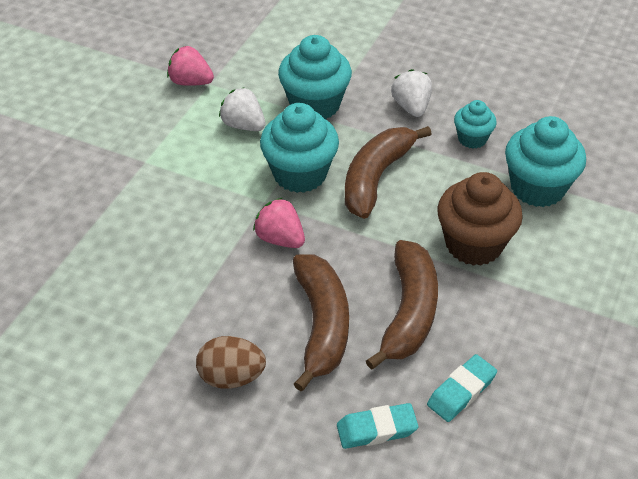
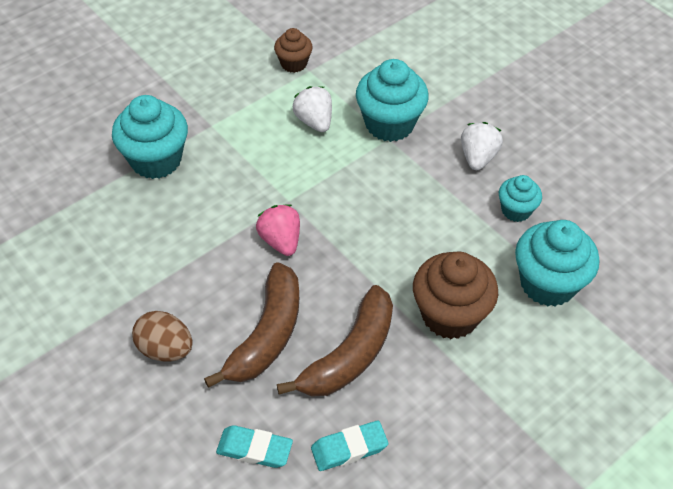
camera: 25 degrees right, 5 degrees up
pink strawberry [167,46,214,86] -> brown cupcake [274,28,313,73]
turquoise cupcake [260,103,339,193] -> turquoise cupcake moved to [112,95,188,179]
brown banana [345,126,432,219] -> none

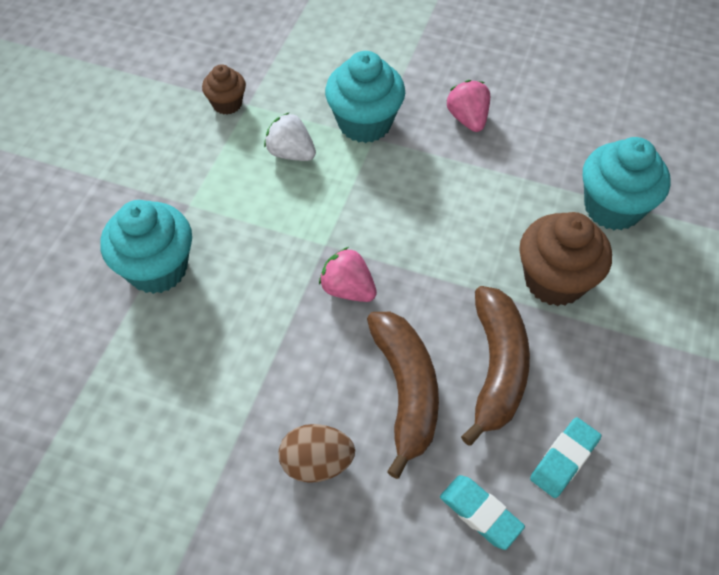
camera: 30 degrees left, 5 degrees up
turquoise eraser [216,425,293,468] -> turquoise eraser turned 60 degrees clockwise [440,475,525,550]
white strawberry [461,122,503,170] -> pink strawberry [447,80,490,132]
turquoise cupcake [499,175,542,222] -> none

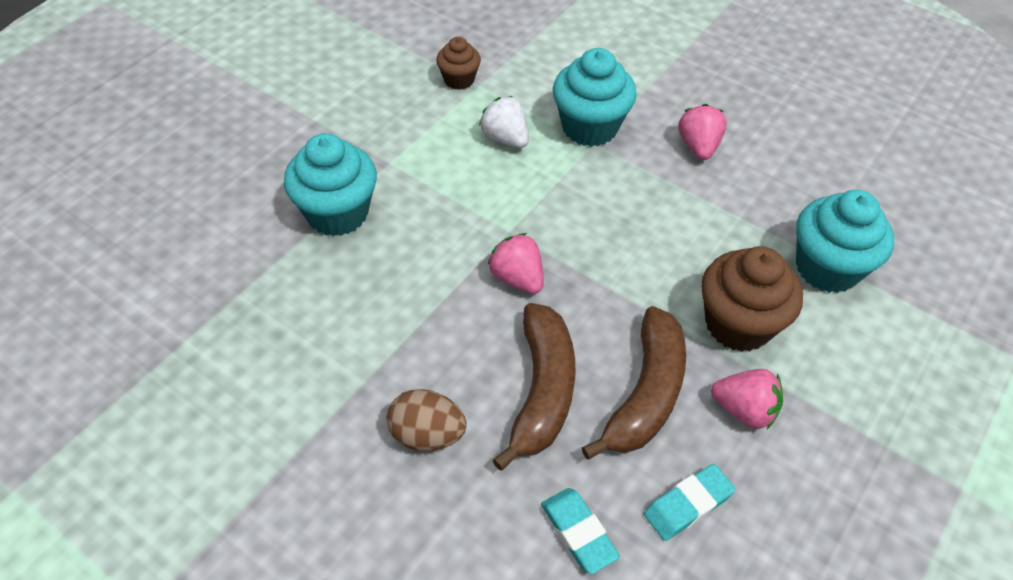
camera: 15 degrees right, 5 degrees down
none -> pink strawberry [711,369,783,429]

